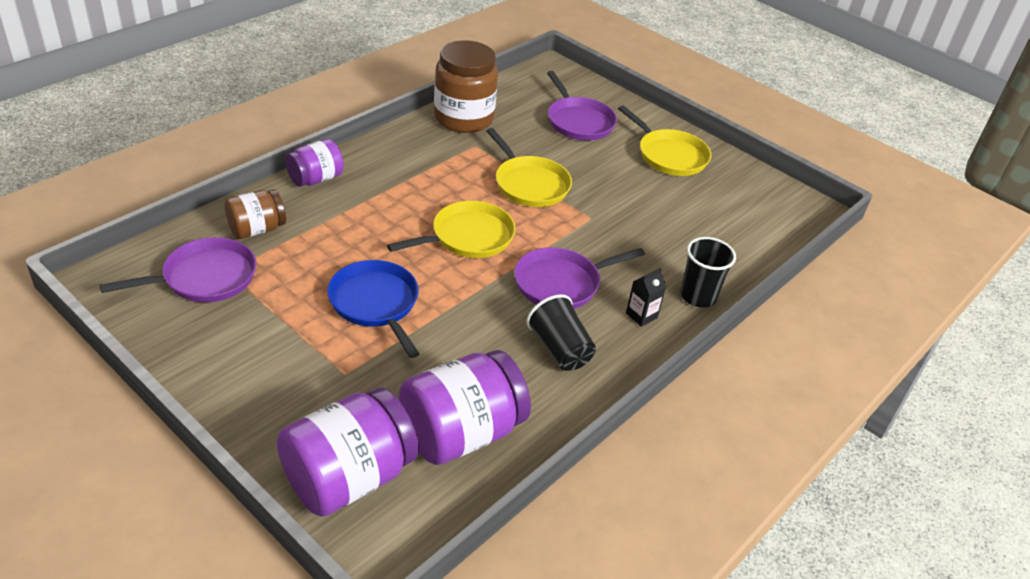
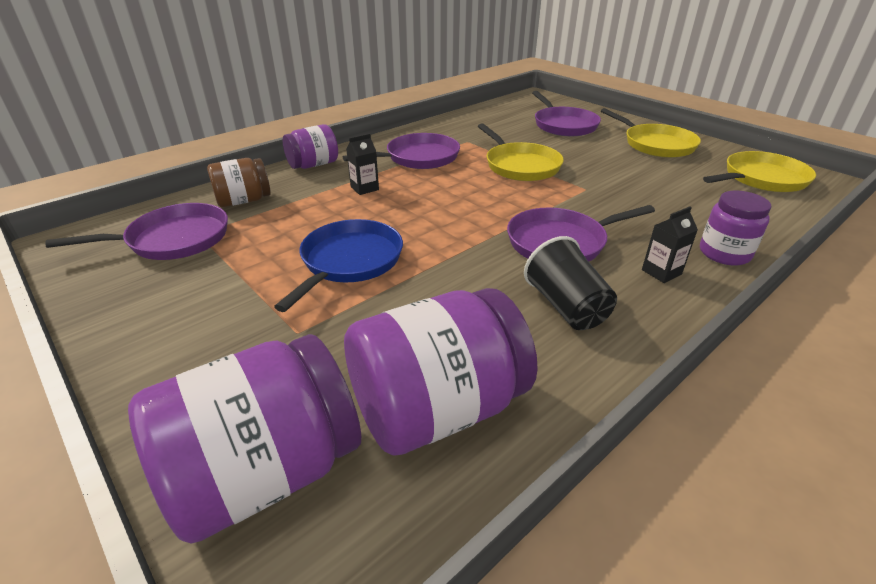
camera: 10 degrees right, 5 degrees down
blue pan [327,260,420,358] -> blue pan turned 45 degrees clockwise [274,219,403,312]
yellow pan [387,201,516,258] -> yellow pan moved to [703,151,816,192]
brown jar [434,40,498,133] -> none
black cup [680,237,736,307] -> purple jar [700,190,772,265]
none -> purple pan [343,133,460,169]
none -> black carton [346,134,379,195]

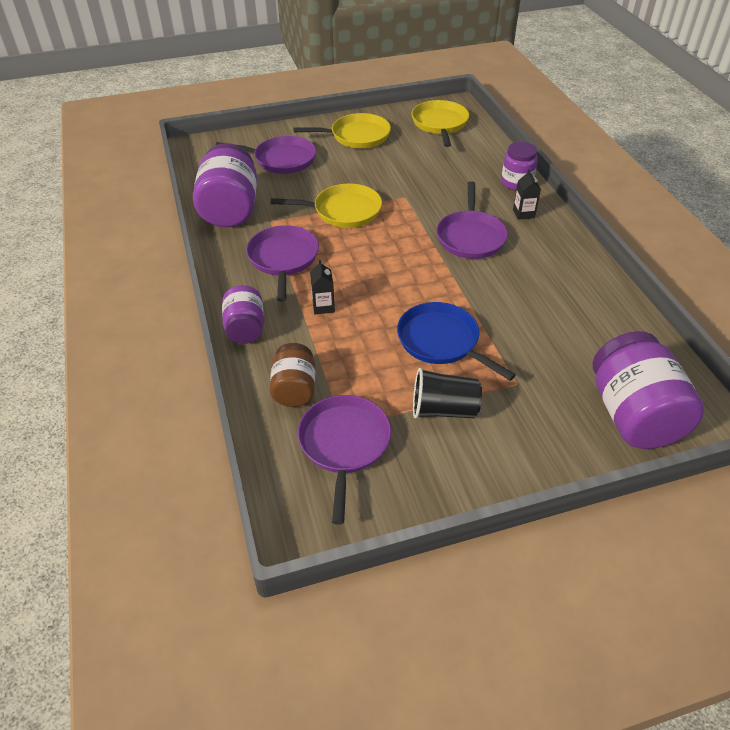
camera: 65 degrees left, 10 degrees up
purple jar [344,288,538,455] -> purple jar moved to [193,143,257,227]
black cup [524,236,617,330] -> black cup moved to [413,368,482,418]

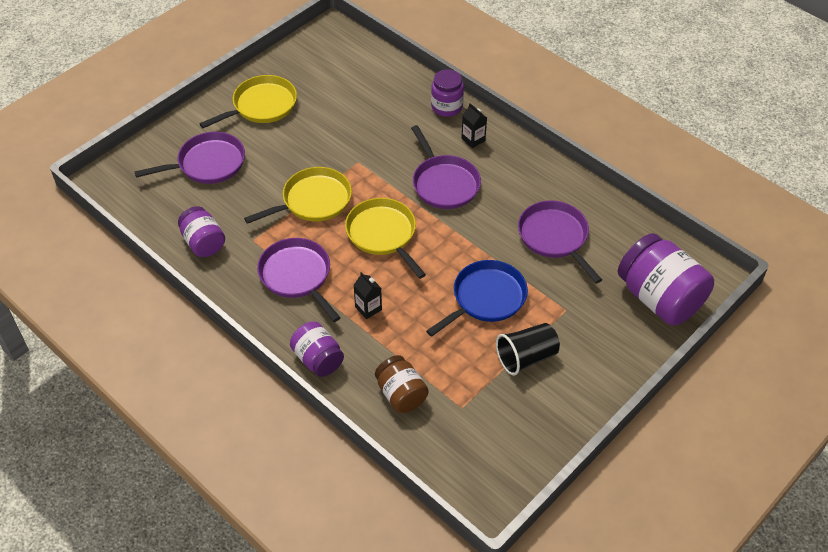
camera: 30 degrees left, 5 degrees up
purple jar [193,143,257,227] -> purple jar [178,206,225,257], size x0.58
purple pan [298,395,391,525] -> purple pan moved to [518,200,602,283]
blue pan [397,302,516,381] -> blue pan turned 120 degrees clockwise [426,260,528,337]
yellow pan [412,100,469,147] -> yellow pan moved to [345,198,426,279]

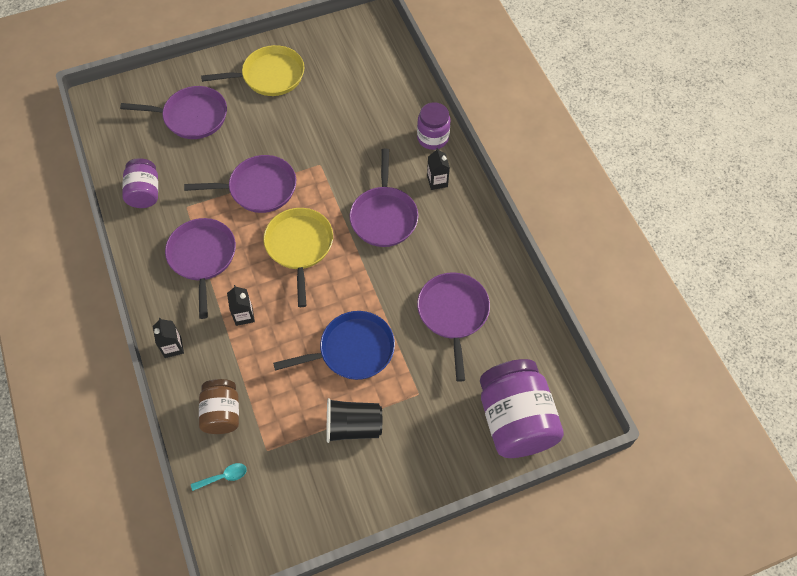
camera: 25 degrees right, 10 degrees up
yellow pan [244,167,352,224] -> purple pan [184,155,296,213]
purple jar [290,321,344,377] -> black carton [153,318,184,358]
none -> turquoise spoon [191,463,247,491]

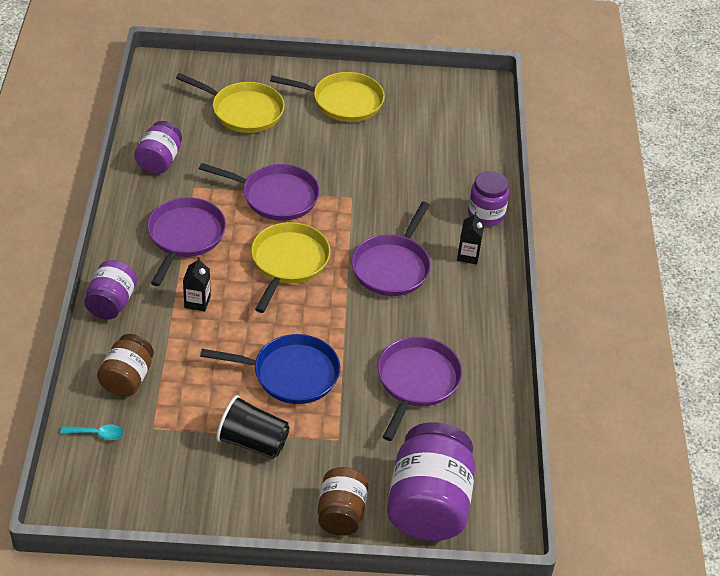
camera: 20 degrees right, 15 degrees down
purple pan [120,86,227,139] -> yellow pan [176,73,285,133]
black carton [153,318,184,358] -> purple jar [84,260,137,320]
none -> brown jar [318,467,368,536]

